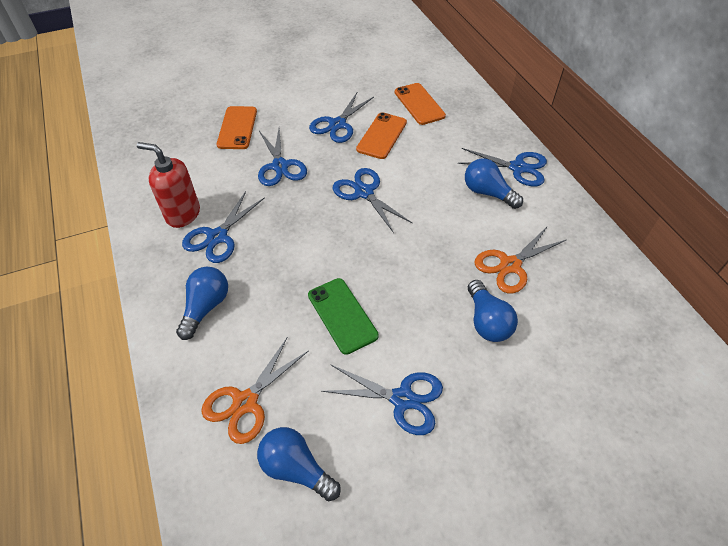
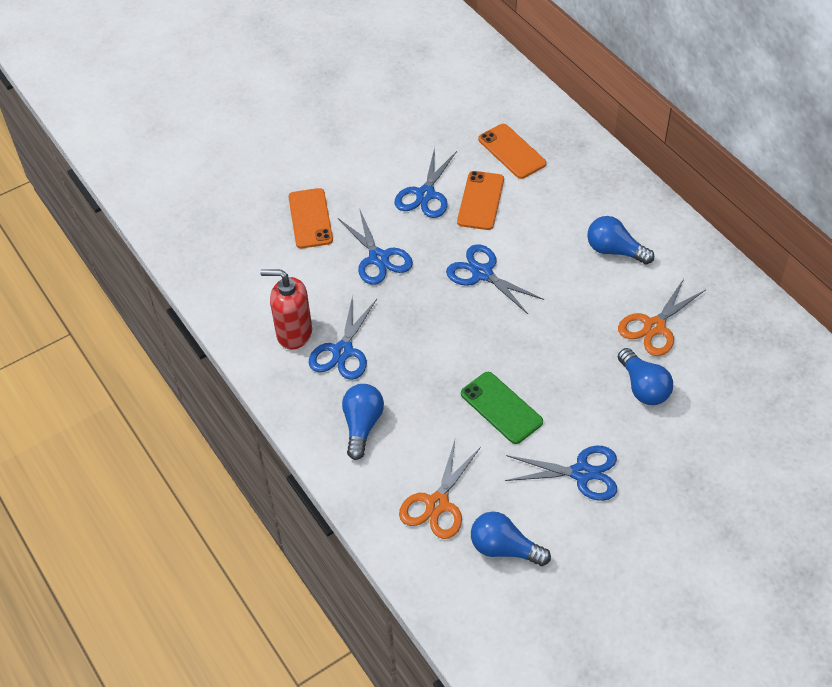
camera: 10 degrees left, 0 degrees up
blue scissors [458,148,547,186] -> none

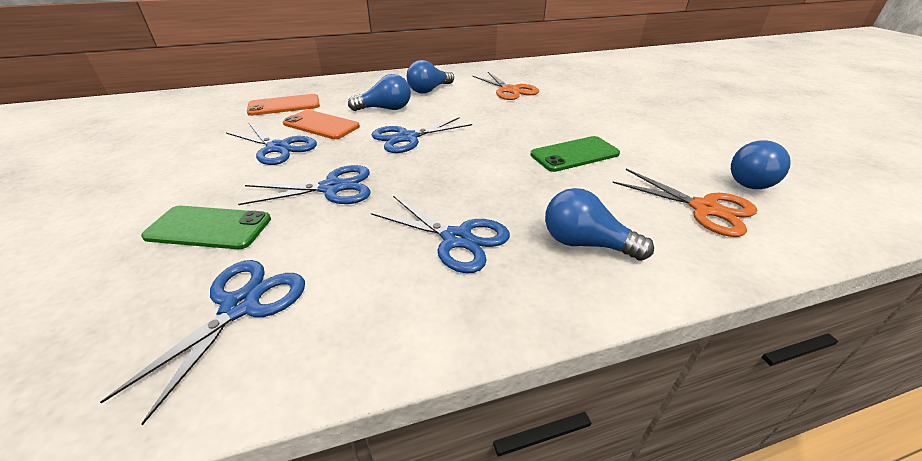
camera: 75 degrees left, 15 degrees down
red soap dispenser [260,269,312,350] -> none
orange phone [288,188,333,248] -> green phone [141,206,271,249]
blue scissors [505,446,617,501] -> blue scissors moved to [100,260,305,425]
blue light bulb [618,348,673,405] -> blue light bulb moved to [348,74,411,111]

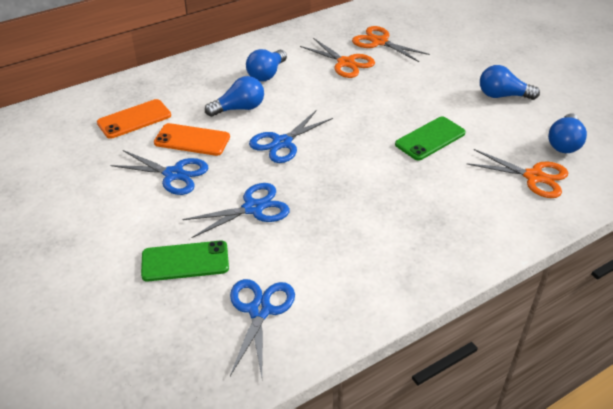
camera: 15 degrees left, 5 degrees up
blue scissors [371,196,510,273] -> none
blue light bulb [545,188,654,261] -> blue light bulb moved to [480,65,540,100]
none -> orange scissors [352,26,430,62]

